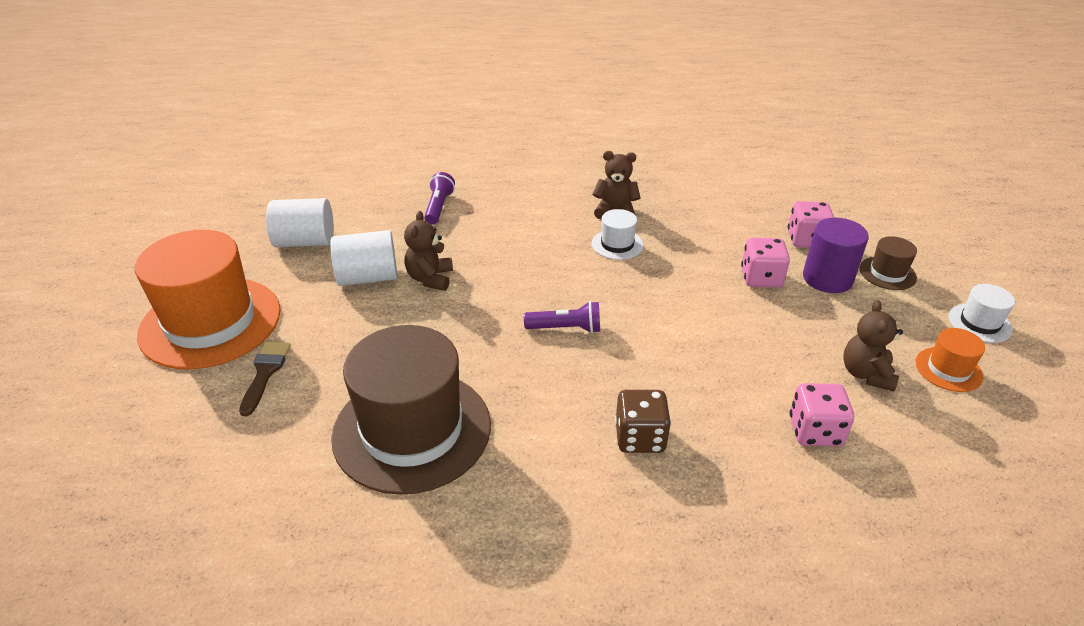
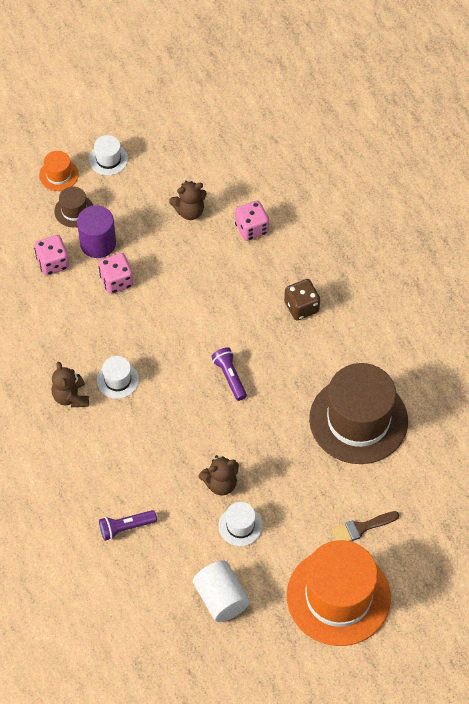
camera: 115 degrees left, 20 degrees up
white cylinder [330,230,397,286] -> white hat [219,502,263,546]
orange hat [916,328,985,392] -> orange hat moved to [39,151,79,191]

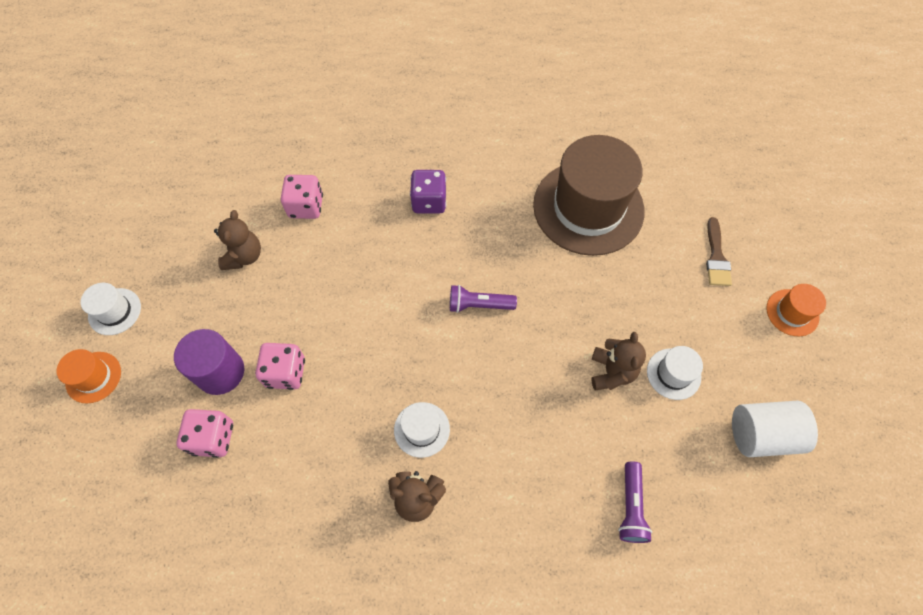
camera: 65 degrees left, 5 degrees up
brown hat [54,186,93,227] -> none
brown dice [284,279,320,320] -> purple dice [410,170,446,214]
orange hat [287,540,391,646] -> orange hat [767,284,826,336], size x0.43

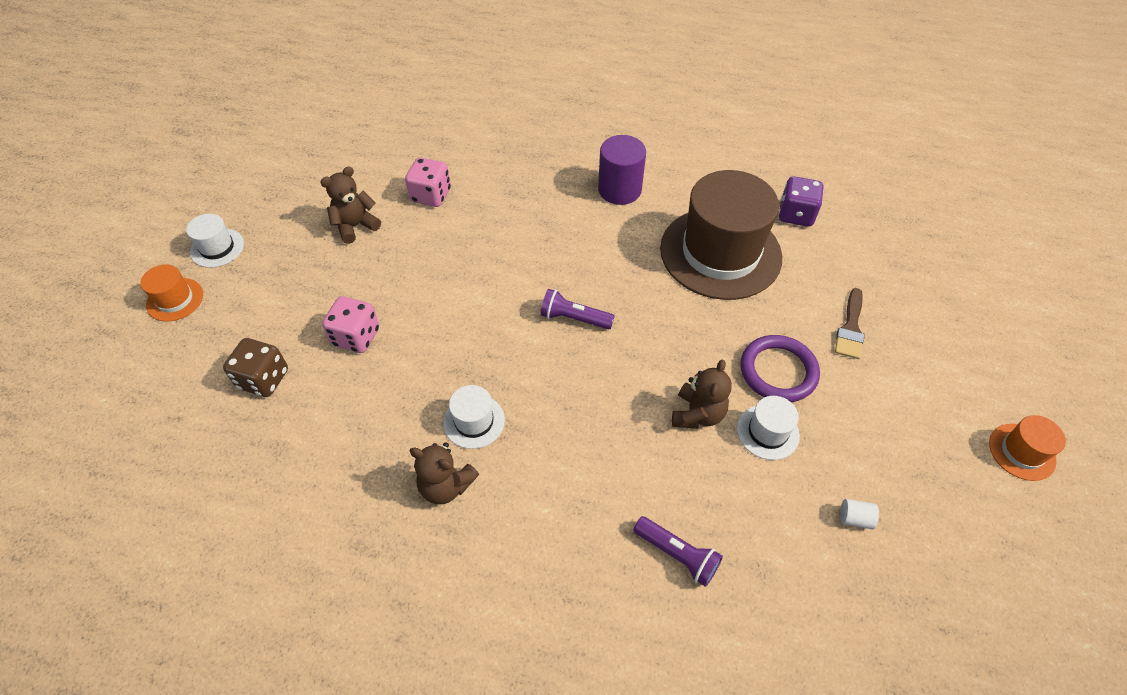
camera: 15 degrees right, 10 degrees down
purple cylinder [174,329,244,395] -> purple cylinder moved to [598,135,646,205]
pink dice [176,409,233,458] -> brown dice [223,338,288,397]
brown teddy bear [214,210,261,270] -> brown teddy bear turned 150 degrees counterclockwise [320,167,381,244]
purple dice [410,170,446,214] -> purple dice moved to [779,176,824,227]
purple flashlight [618,461,652,543] -> purple flashlight turned 75 degrees counterclockwise [634,516,723,587]
white cylinder [732,401,818,457] -> white cylinder [840,499,879,530], size x0.42
orange hat [767,284,826,336] -> orange hat moved to [989,415,1066,481]
none -> purple ring [741,335,820,402]

